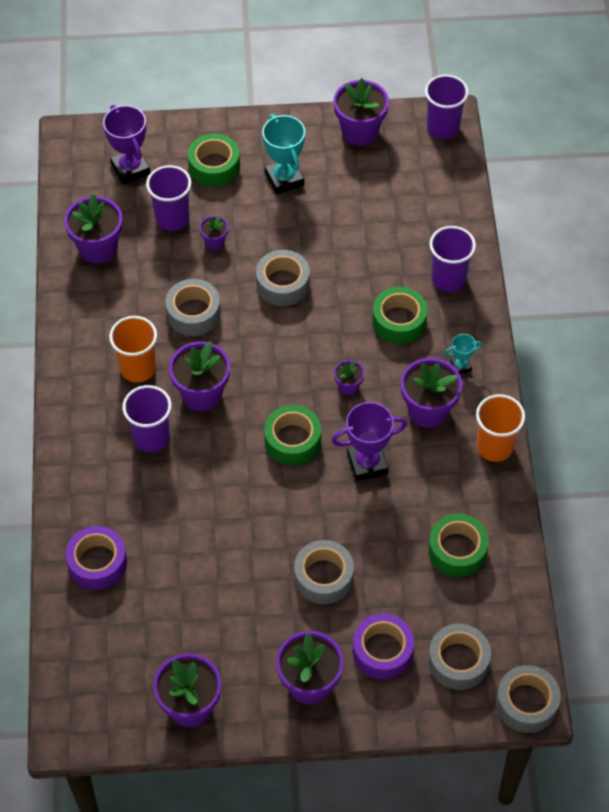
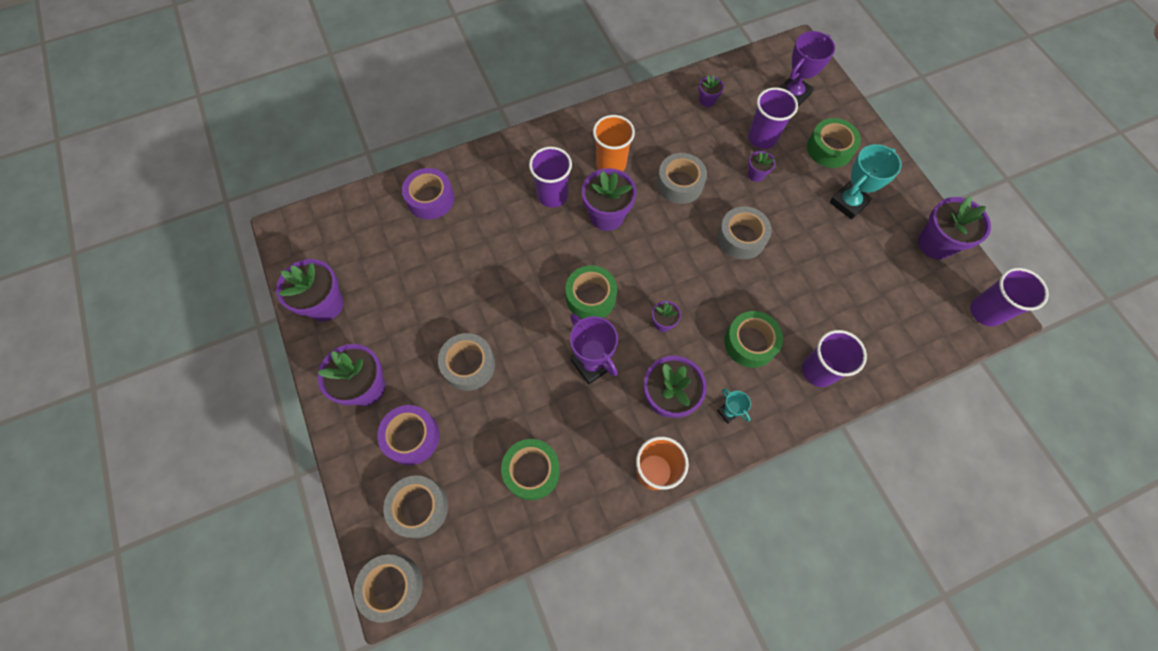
camera: 70 degrees right, 10 degrees up
purple flower pot [64,194,123,264] -> purple flower pot [699,75,724,107], size x0.51

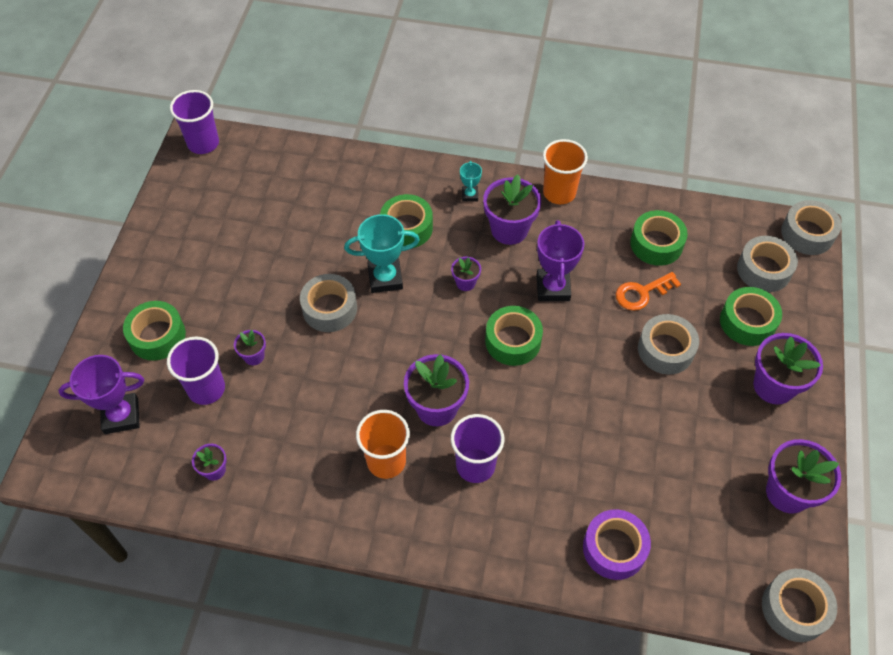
camera: 145 degrees left, 10 degrees down
purple tape [377,405,440,465] -> green tape [720,287,782,346]
grey tape [657,153,707,204] -> grey tape moved to [762,569,837,642]
purple cup [802,330,867,387] -> none
turquoise trophy [829,144,902,220] -> turquoise trophy moved to [344,214,420,293]
purple flower pot [918,196,991,259] -> none
none -> orange key [616,272,681,311]

